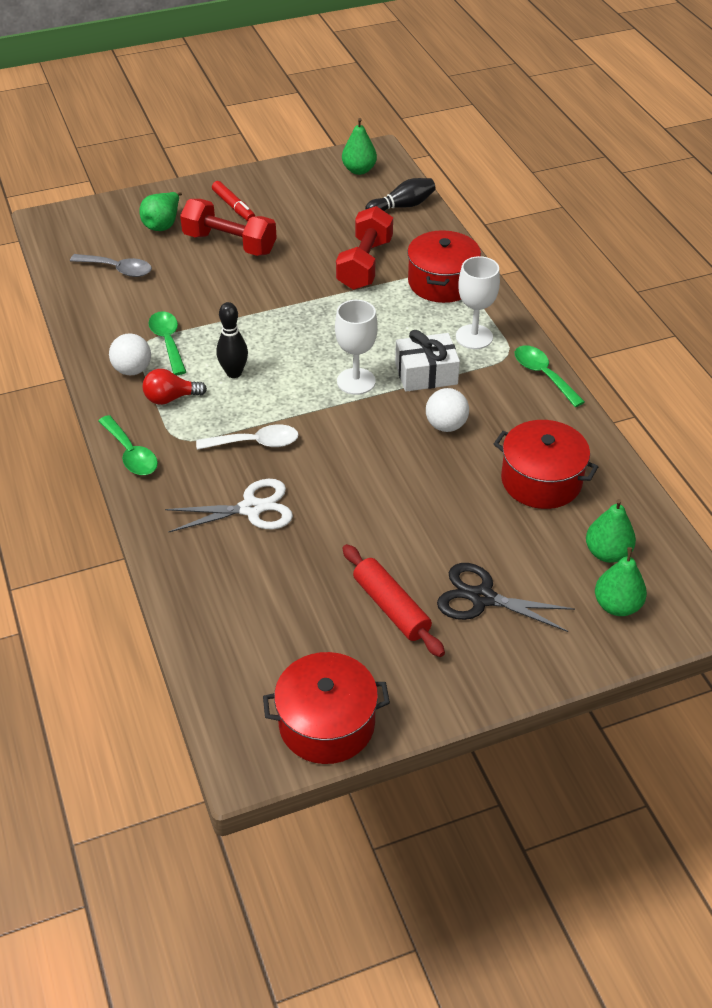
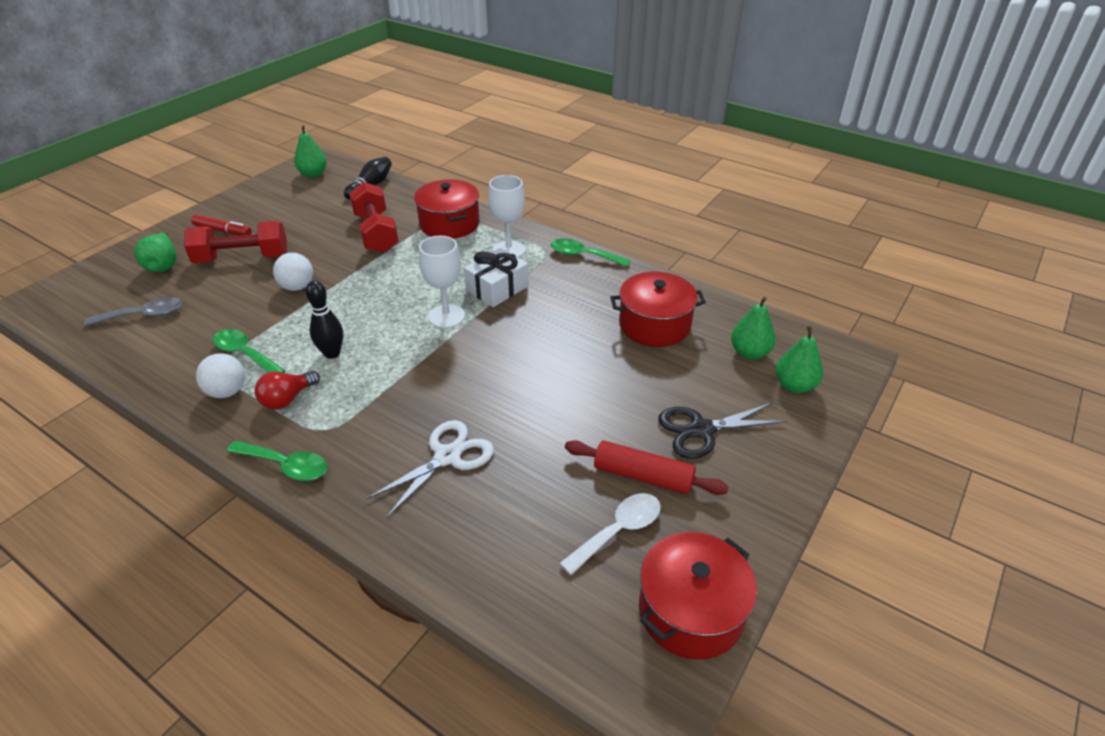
camera: 35 degrees left, 5 degrees down
white spoon [196,424,299,450] -> white spoon moved to [560,493,661,575]
white ball [426,388,469,432] -> white ball moved to [273,253,313,291]

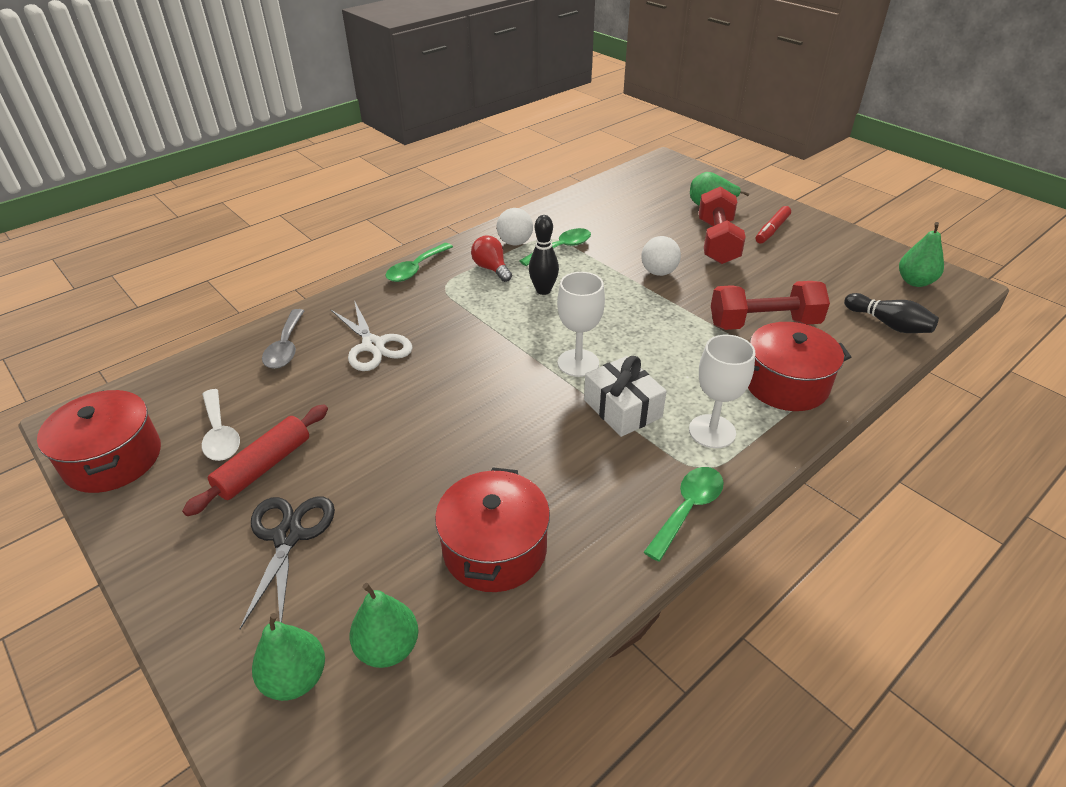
camera: 105 degrees right, 0 degrees up
grey spoon [84,297,182,326] -> grey spoon moved to [262,309,304,369]

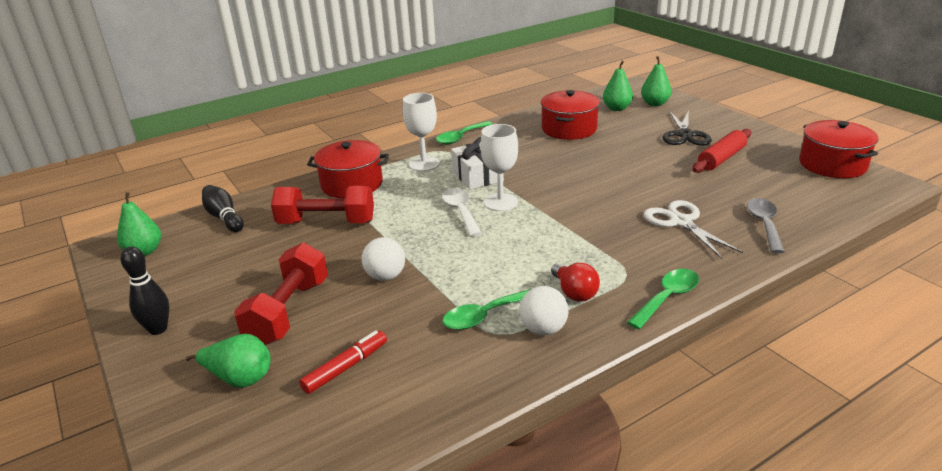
camera: 170 degrees left, 10 degrees down
white spoon [202,389,240,461] -> white spoon moved to [442,188,482,236]
black bowling pin [529,215,559,295] -> black bowling pin moved to [121,247,169,335]
red marker [756,206,791,244] -> red marker moved to [299,330,387,394]

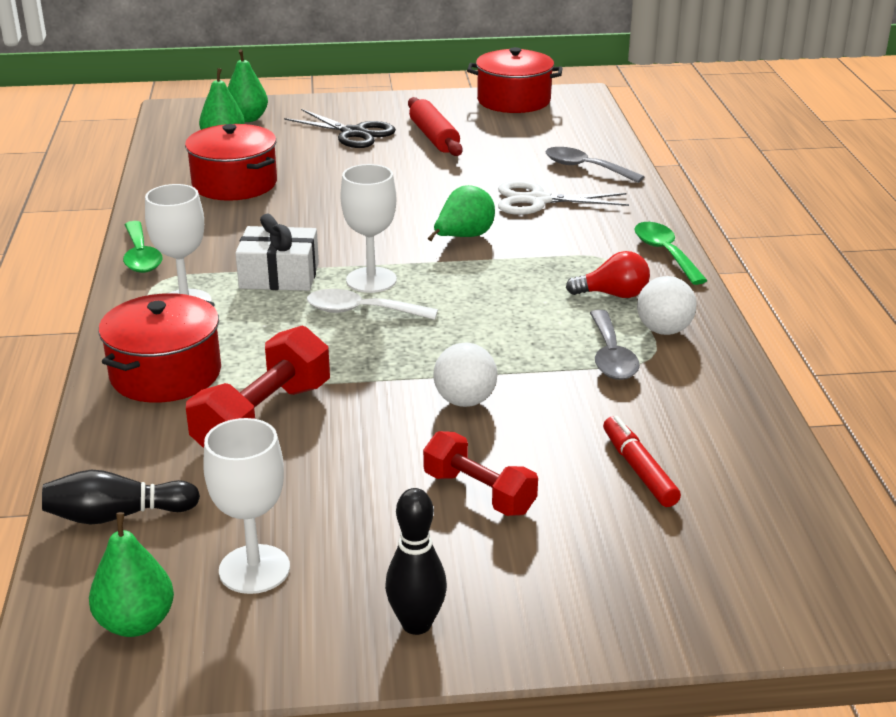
camera: 65 degrees left, 0 degrees up
green pear [185,334,271,388] -> green pear moved to [428,185,495,241]
red dumbbell [234,243,328,345] -> red dumbbell [423,431,538,516], size x0.67
green spoon [442,289,531,330] -> grey spoon [590,310,640,380]
none -> white goblet [203,418,290,594]

